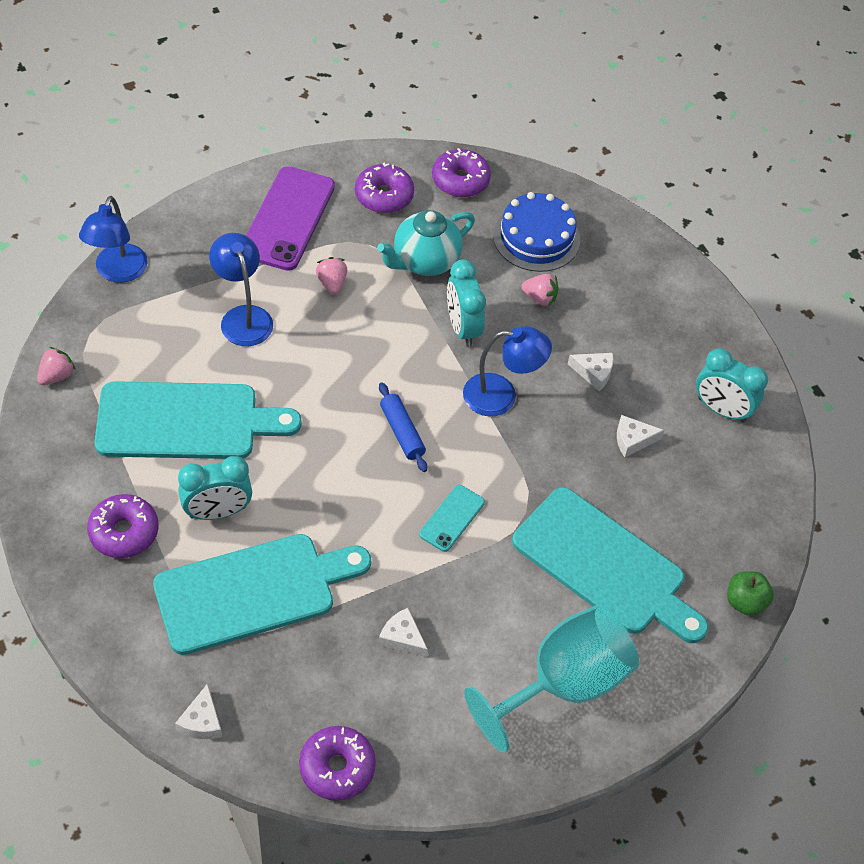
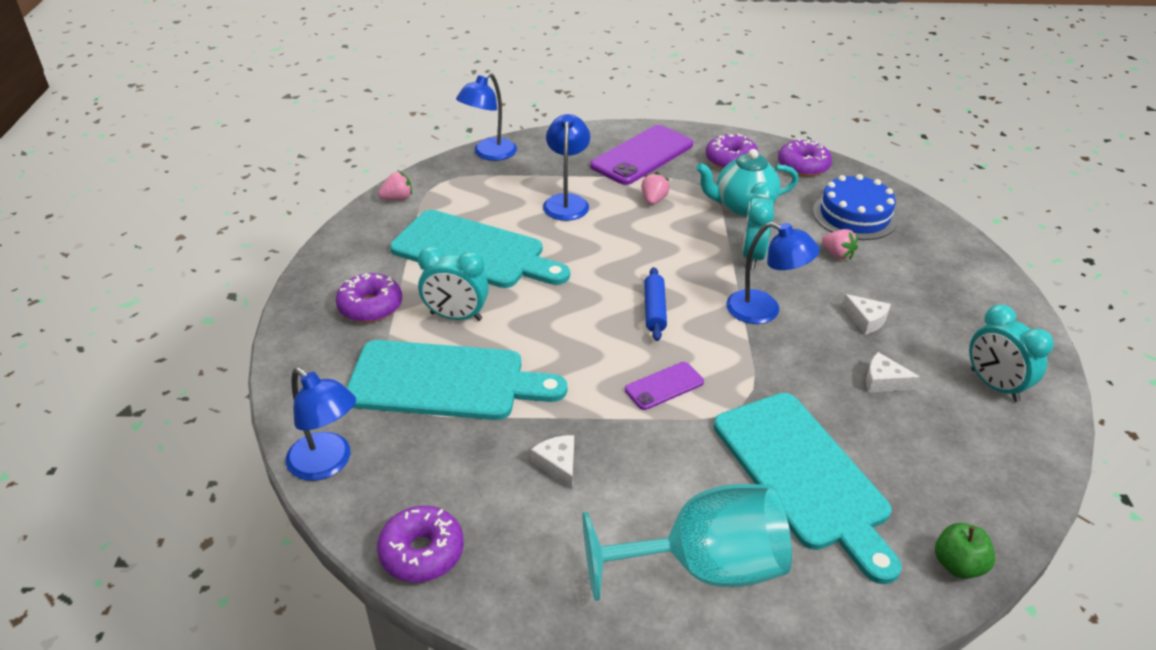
camera: 30 degrees right, 15 degrees down
white cheese [175,683,222,739] -> blue lamp [286,367,356,481]
turquoise phone [419,485,485,552] -> purple phone [625,362,704,410]

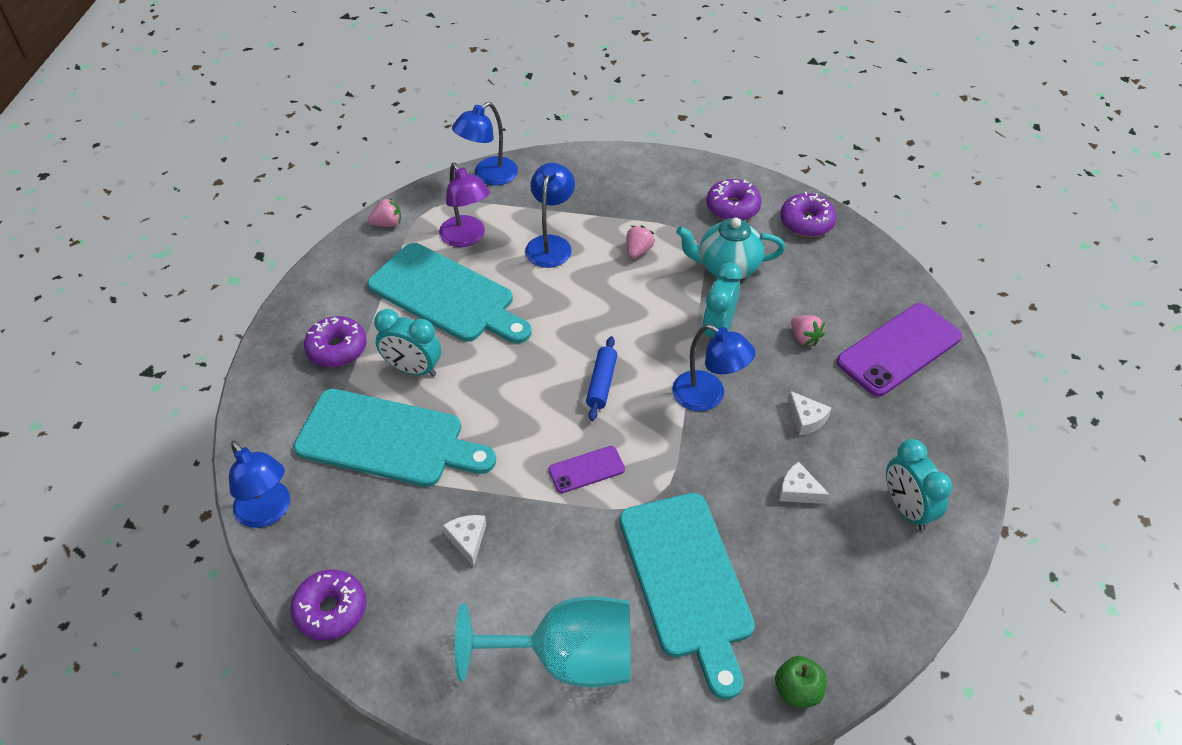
camera: 10 degrees right, 10 degrees up
purple phone [590,125,693,185] -> purple phone moved to [837,303,962,397]
blue cake [813,174,897,240] -> none
none -> purple lamp [439,163,490,247]

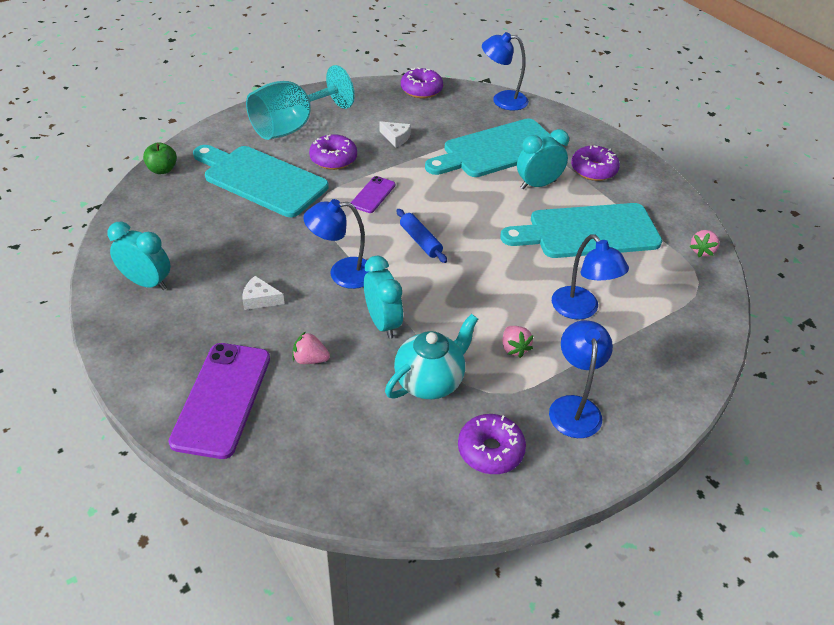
camera: 135 degrees right, 5 degrees down
purple lamp [439,163,490,247] -> none
blue lamp [452,102,518,185] -> blue lamp moved to [549,320,613,438]
white cheese [779,462,830,504] -> none
purple donut [780,192,837,237] -> purple donut moved to [309,134,357,170]

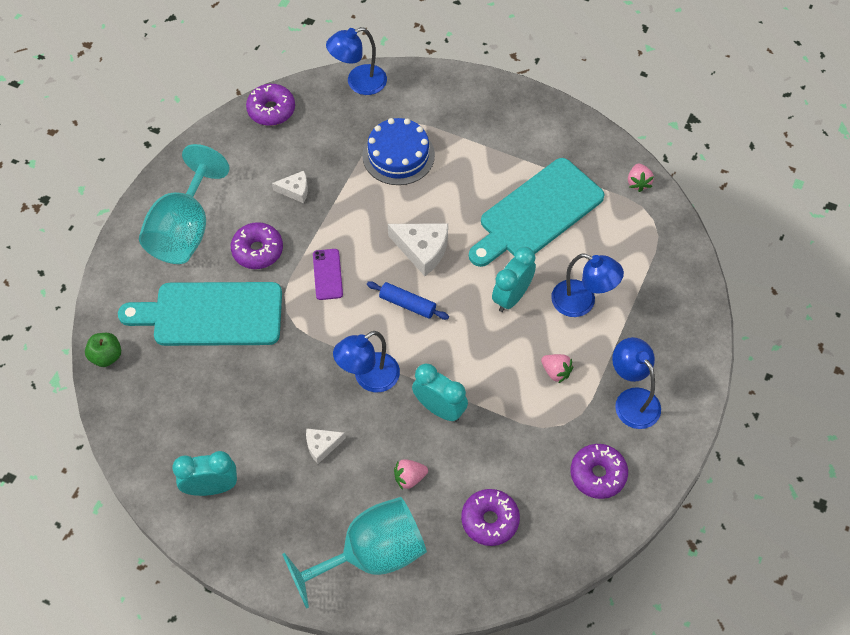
camera: 30 degrees left, 15 degrees up
purple phone [169,343,270,459] -> turquoise goblet [282,497,427,609]
turquoise teapot [385,314,478,399] -> none
turquoise cutting board [425,119,553,177] -> blue cake [362,118,435,185]
turquoise clock [517,129,569,189] -> turquoise clock moved to [492,247,536,312]
purple donut [571,146,620,181] -> purple donut moved to [461,489,520,546]
none -> white cheese [388,223,448,276]

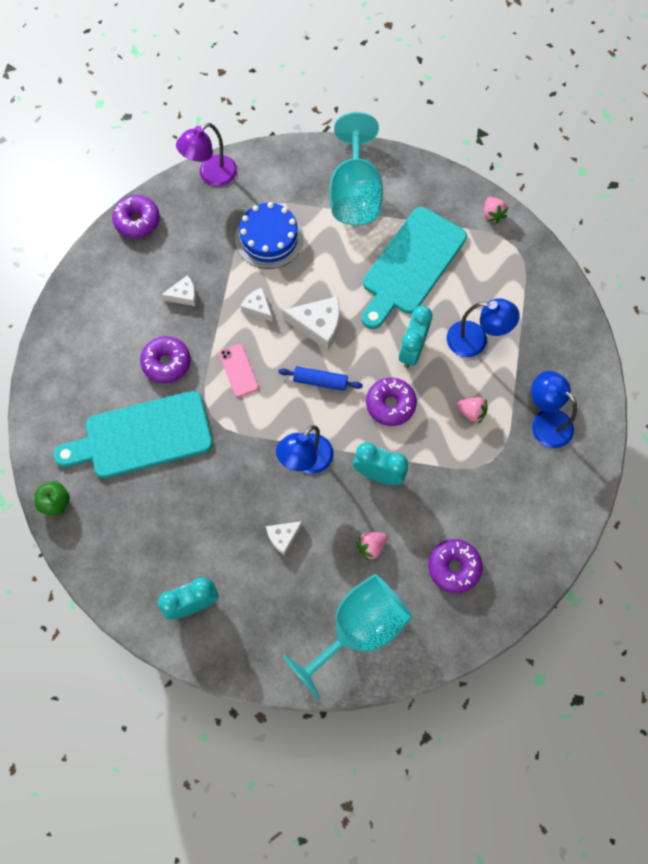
camera: 15 degrees left, 10 degrees up
turquoise goblet [139,144,230,264] -> turquoise goblet moved to [329,112,383,225]
purple phone [313,249,343,300] -> pink phone [219,344,259,397]
blue lamp [326,27,387,95] -> purple lamp [176,123,237,187]
purple donut [571,444,628,499] -> purple donut moved to [366,378,417,426]
none -> white cheese [240,288,273,322]

